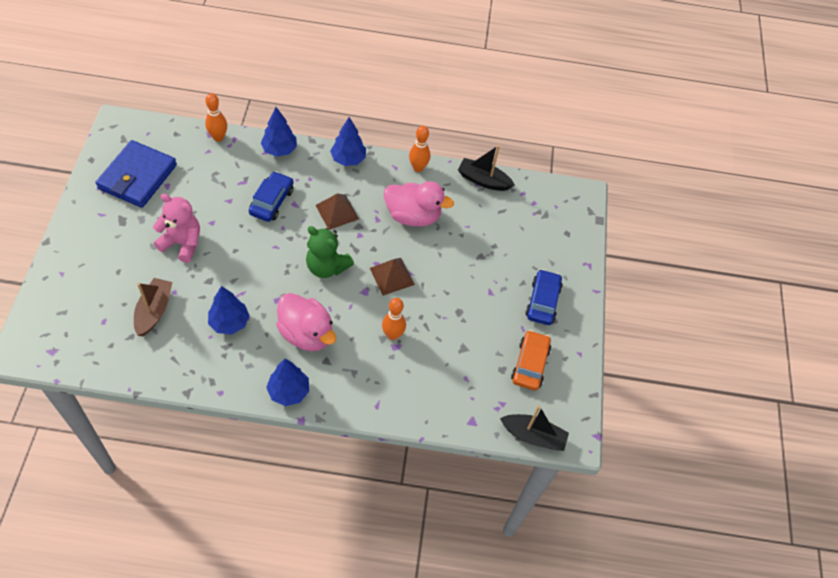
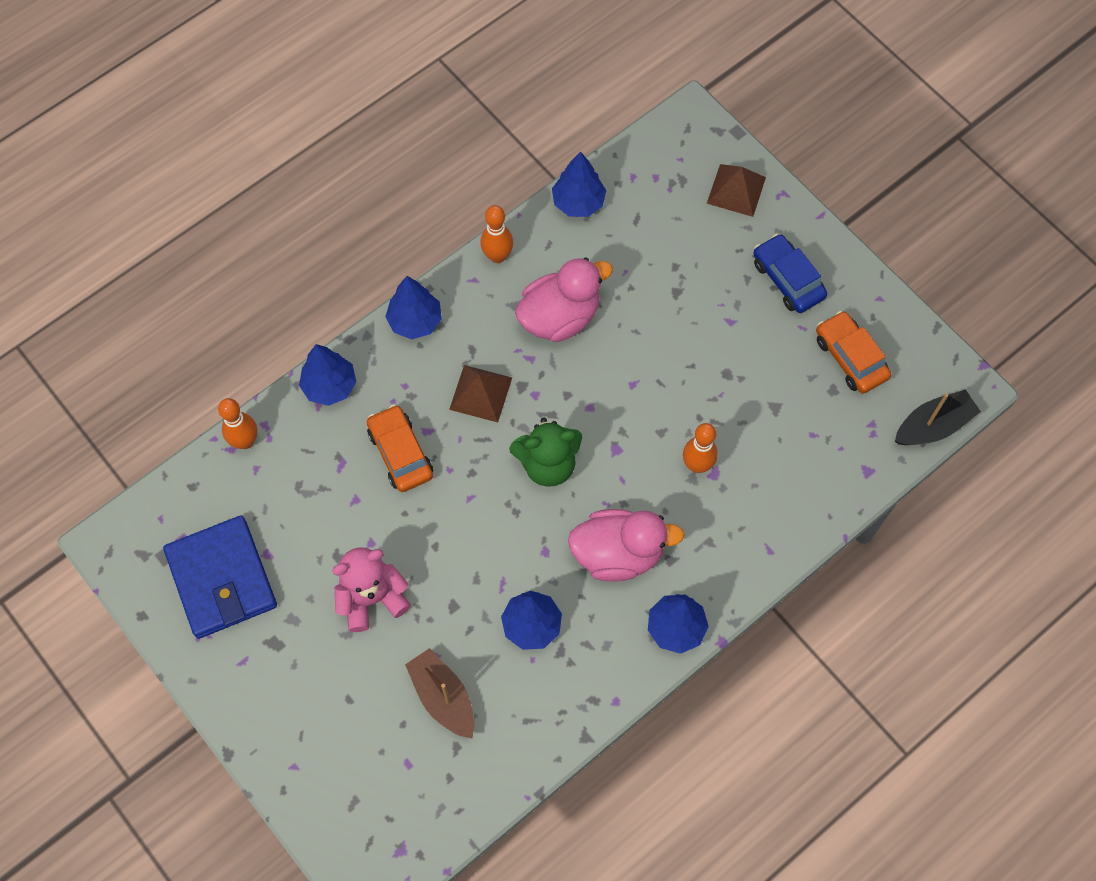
camera: 40 degrees left, 10 degrees up
blue car [249,171,294,222] -> orange car [367,405,433,492]
brown pyramid [370,258,415,296] -> brown pyramid moved to [707,164,766,217]
black boat [458,145,515,191] -> blue tree [552,151,606,217]

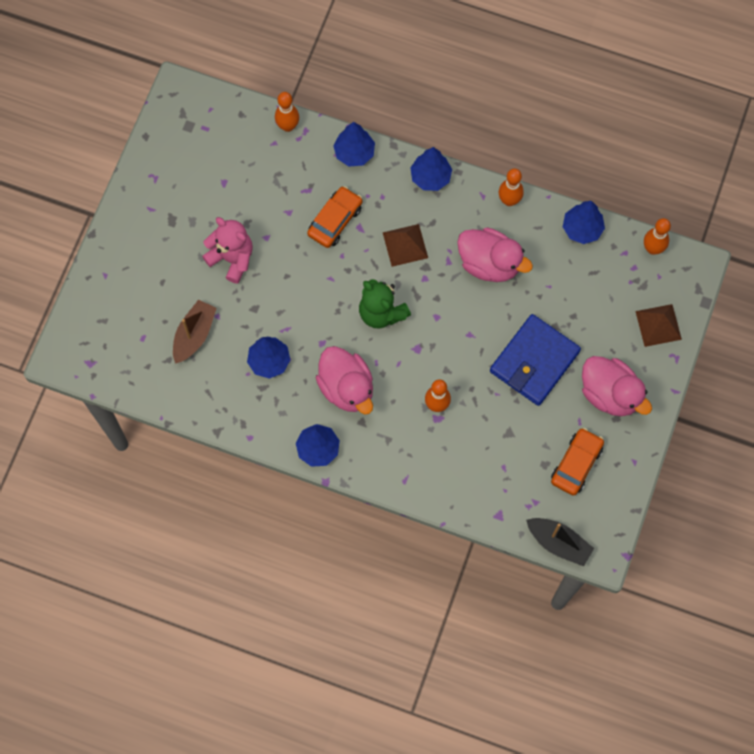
camera: 60 degrees right, 5 degrees up
blue wallet [163,516,277,639] -> blue wallet moved to [490,314,581,406]
blue car [753,234,827,313] -> pink duck [582,356,652,416]
none -> orange bowling pin [644,218,671,255]

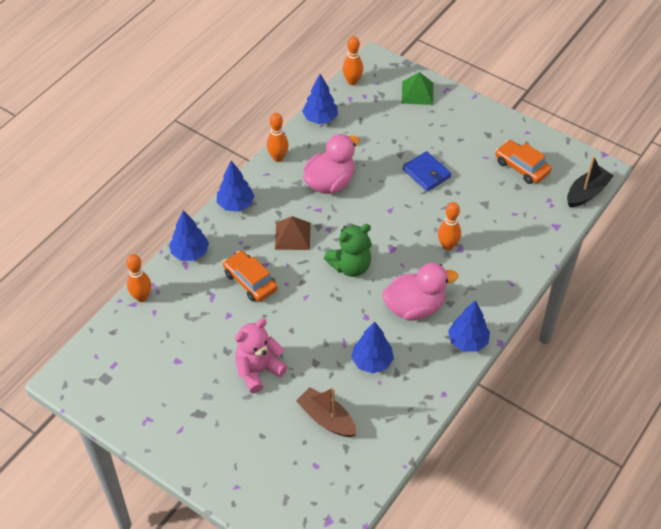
camera: 75 degrees left, 20 degrees down
blue wallet [490,314,581,406] -> blue wallet [403,151,451,192], size x0.61
pink duck [582,356,652,416] -> none
brown pyramid [635,304,682,347] -> green pyramid [402,72,433,105]

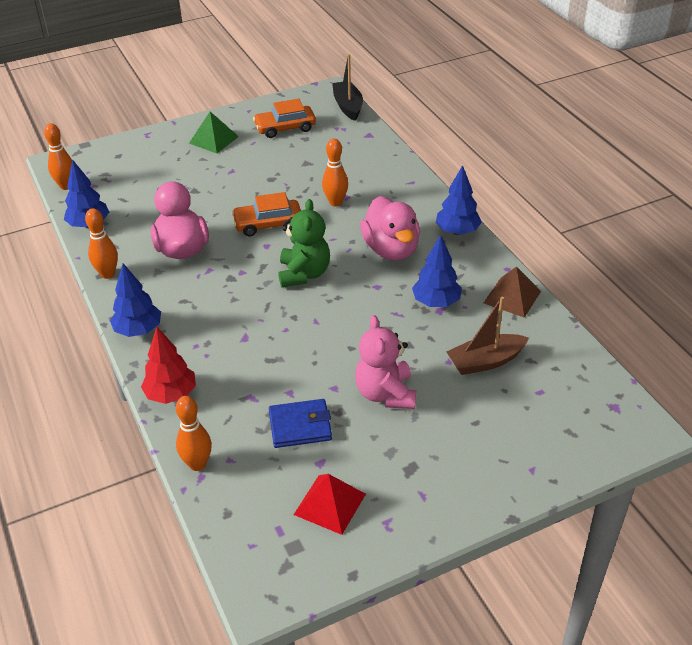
camera: 60 degrees left, 10 degrees down
blue tree [170,210,209,261] -> red tree [141,327,196,404]
orange car [223,251,278,302] -> orange car moved to [232,192,301,236]
brown pyramid [275,216,311,250] -> brown pyramid moved to [484,266,541,318]
pink duck [382,263,458,321] -> pink duck turned 150 degrees clockwise [360,196,420,261]
green pyramid [402,72,433,105] -> green pyramid moved to [189,112,239,154]
blue wallet [403,151,451,192] -> blue wallet moved to [269,399,332,448]
none -> red pyramid [294,474,366,535]

